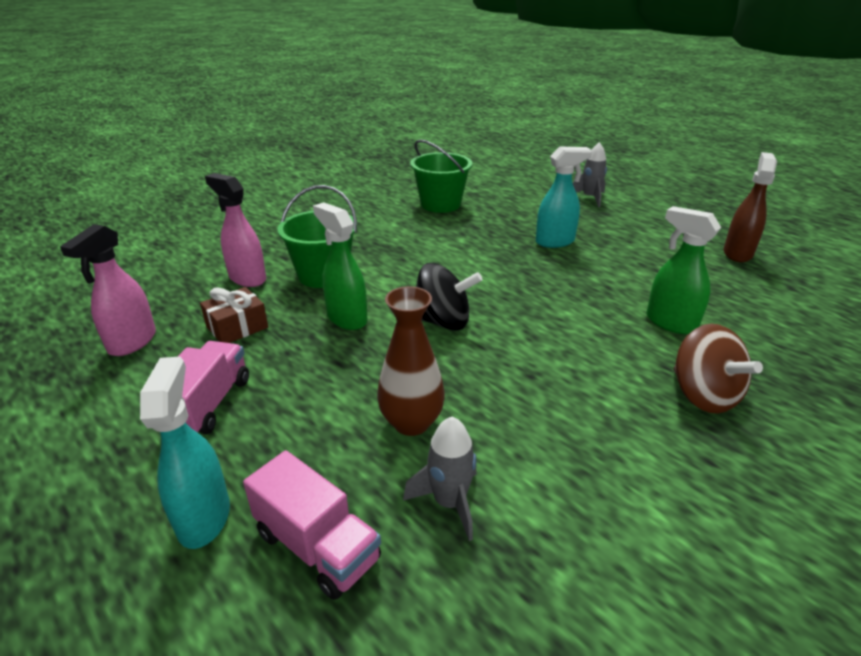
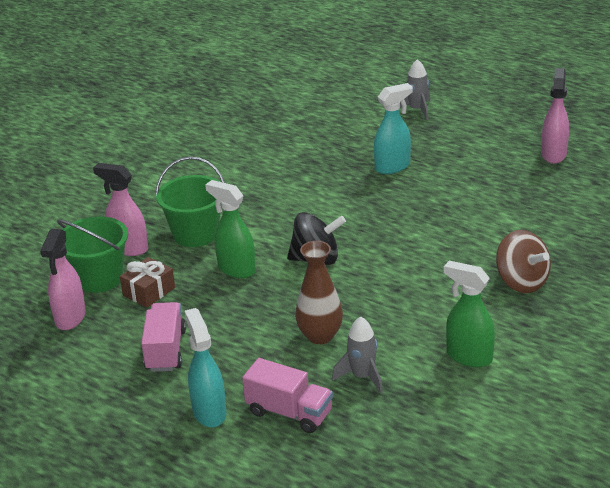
camera: 10 degrees left, 0 degrees up
green bucket [410,140,472,213] -> green bucket moved to [57,217,128,293]
green spray bottle [647,206,721,334] -> green spray bottle moved to [444,261,495,367]
brown spray bottle [724,152,777,262] -> pink spray bottle [541,68,569,164]

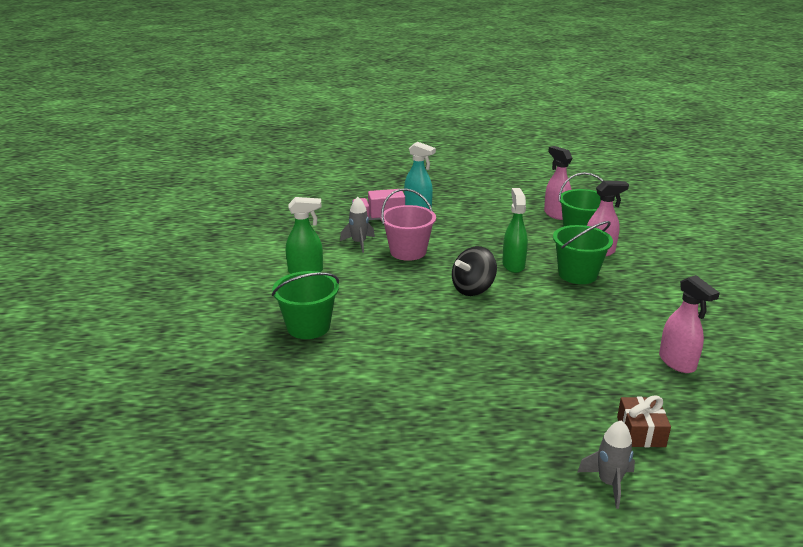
camera: 140 degrees right, 5 degrees down
brown gift [120,257,175,308] -> brown gift moved to [617,396,671,447]
pink truck [141,302,186,372] -> none
green spray bottle [205,180,256,278] -> green spray bottle turned 90 degrees counterclockwise [502,188,528,273]
brown vase [295,241,343,344] -> pink bucket [381,188,436,261]
turquoise spray bottle [374,83,413,174] -> none
brown spinning top [496,230,551,293] -> green bucket [272,271,339,339]
pink spray bottle [541,68,569,164] -> pink spray bottle moved to [659,275,720,373]

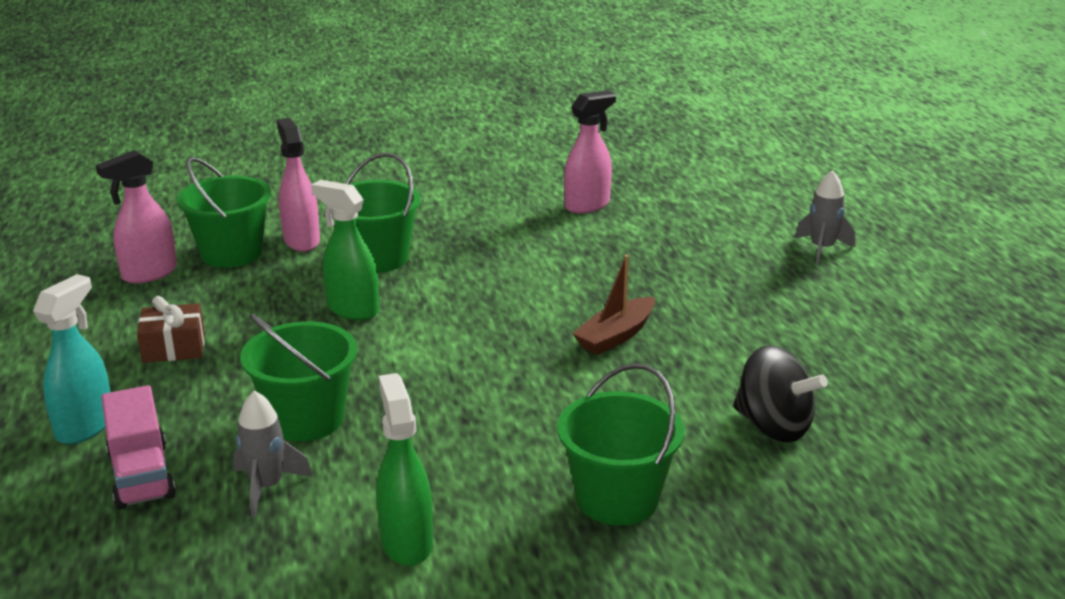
camera: 100 degrees left, 0 degrees up
pink bucket [381,188,436,261] -> green bucket [240,314,357,441]
black spinning top [452,246,497,296] -> black spinning top moved to [733,345,828,443]
green spray bottle [502,188,528,273] -> green spray bottle turned 45 degrees clockwise [311,180,379,320]
brown gift [617,396,671,447] -> brown gift moved to [137,296,205,363]
none -> brown boat [572,255,655,355]

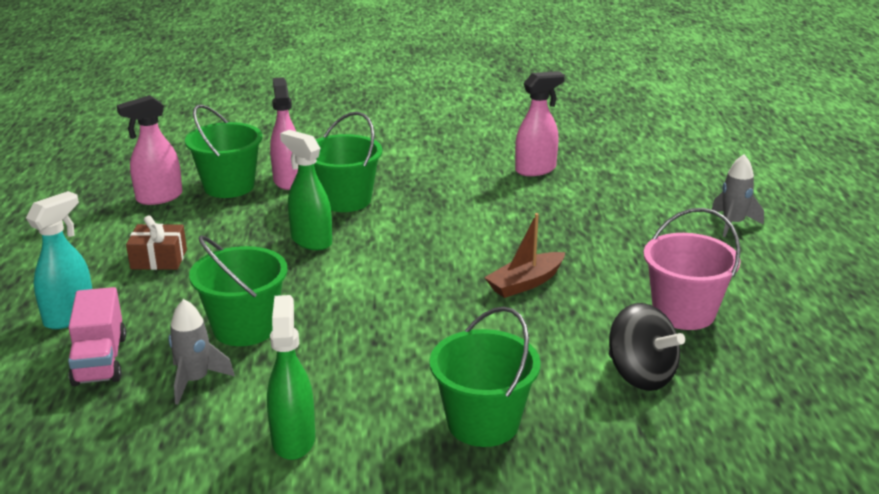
camera: 10 degrees right, 0 degrees up
none -> pink bucket [644,208,741,330]

